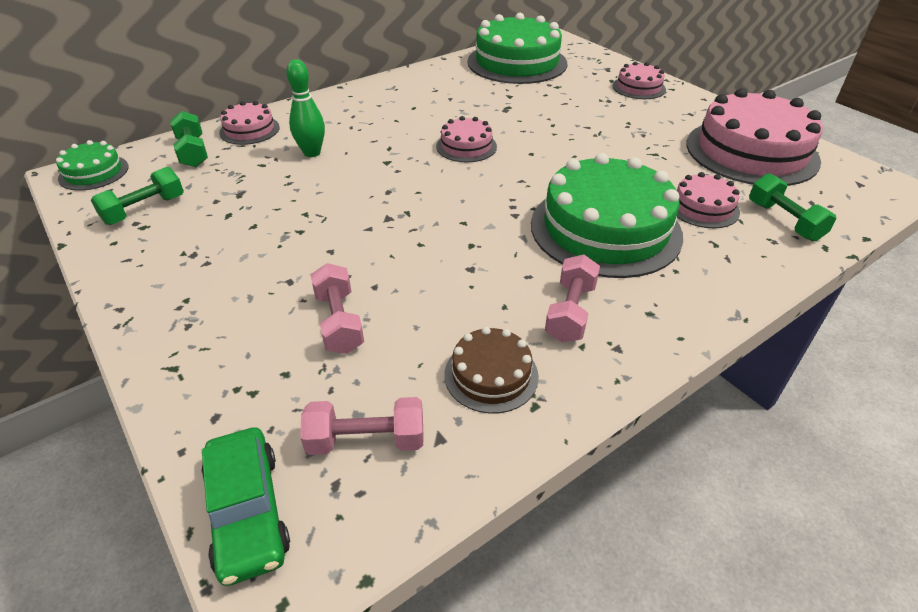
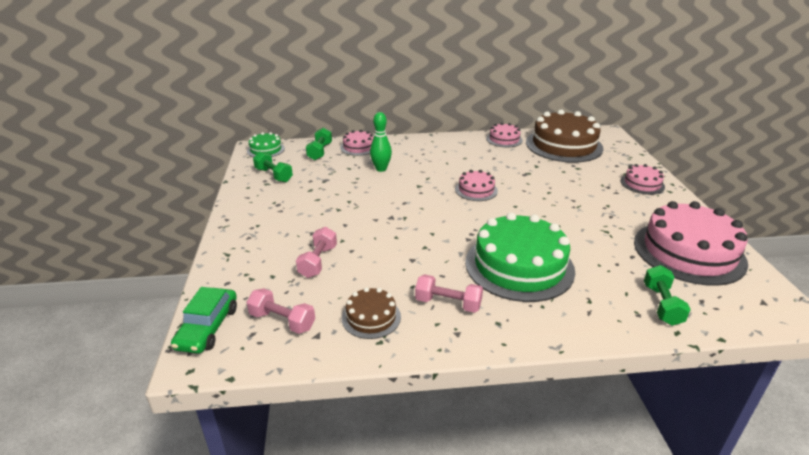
camera: 30 degrees right, 10 degrees down
green dumbbell [91,167,184,225] -> green dumbbell turned 60 degrees clockwise [253,151,293,182]
green cake [467,13,567,84] -> brown cake [526,109,604,163]
pink dumbbell [545,254,600,343] -> pink dumbbell turned 60 degrees clockwise [415,274,483,313]
pink cake [677,172,740,228] -> pink cake moved to [486,123,523,147]

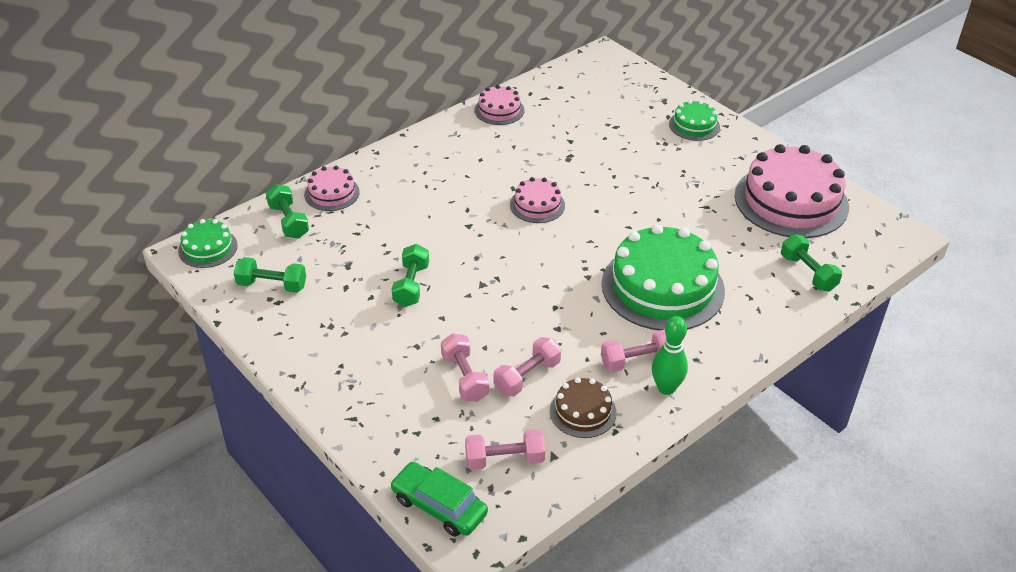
camera: 35 degrees left, 10 degrees up
green car [171,287,237,354] -> green car turned 150 degrees clockwise [390,462,488,537]
green bowling pin [370,112,392,172] -> green bowling pin moved to [652,316,688,395]
brown cake [526,109,604,163] -> none
pink cake [620,164,665,195] -> green cake [669,100,720,141]
none -> green dumbbell [392,244,429,307]
none -> pink dumbbell [494,337,561,396]

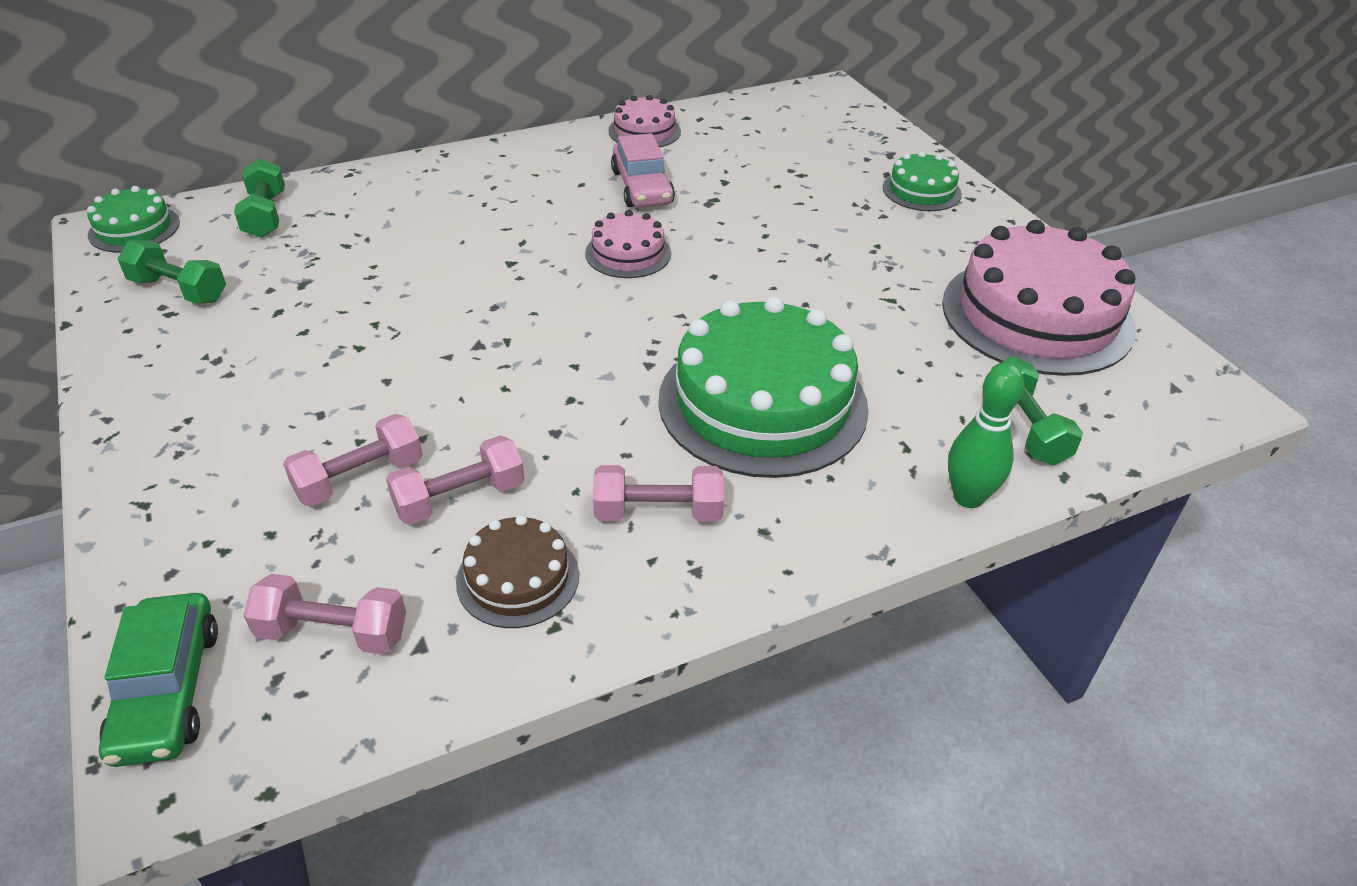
camera: 15 degrees right, 0 degrees up
pink cake [304,166,359,211] -> none
green car [390,462,488,537] -> green car turned 150 degrees counterclockwise [99,593,218,767]
green dumbbell [392,244,429,307] -> none
pink dumbbell [441,333,489,402] -> pink dumbbell turned 60 degrees clockwise [283,414,423,507]
green bowling pin [652,316,688,395] -> green bowling pin moved to [948,363,1024,508]
none -> pink car [611,133,675,207]

